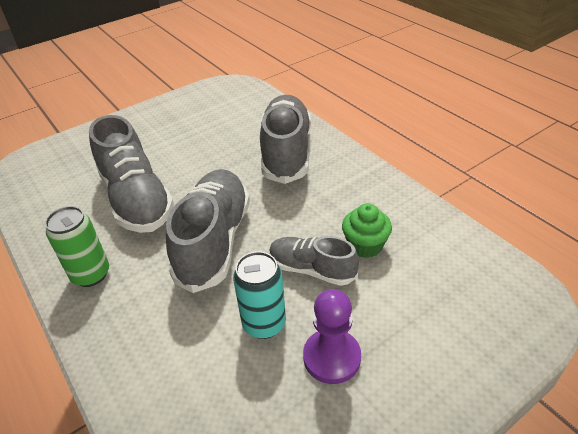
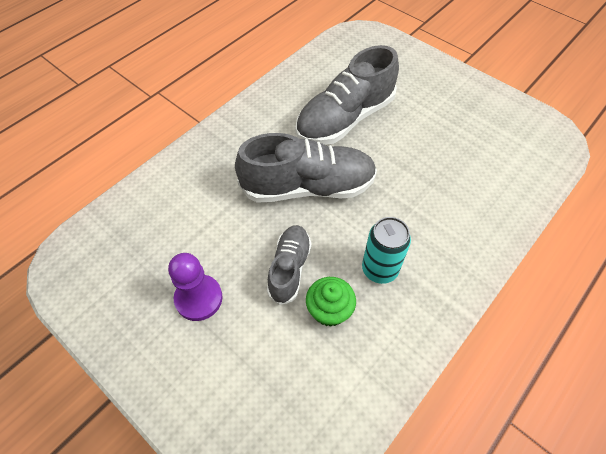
camera: 75 degrees right, 15 degrees up
green can [45,206,109,287] -> none
turquoise can [233,251,286,339] -> turquoise can moved to [362,217,411,284]
grey shoe [260,95,311,184] -> none

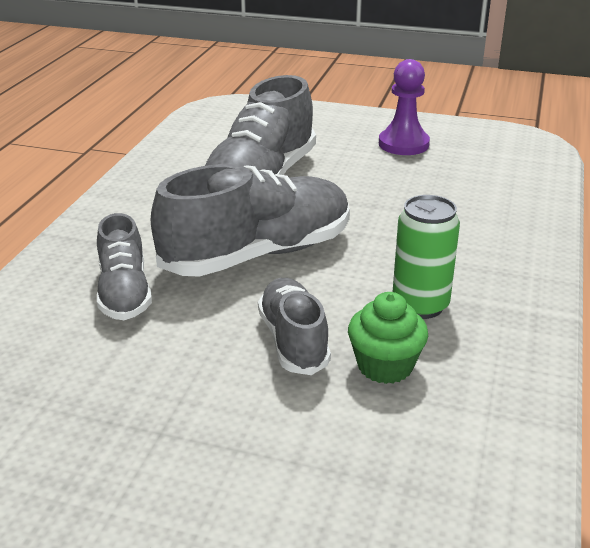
camera: 25 degrees left, 25 degrees down
purple pawn [168,253,223,321] -> purple pawn moved to [379,59,430,155]
turquoise can [362,217,411,284] -> green can [393,195,460,319]
none -> grey shoe [97,213,152,320]

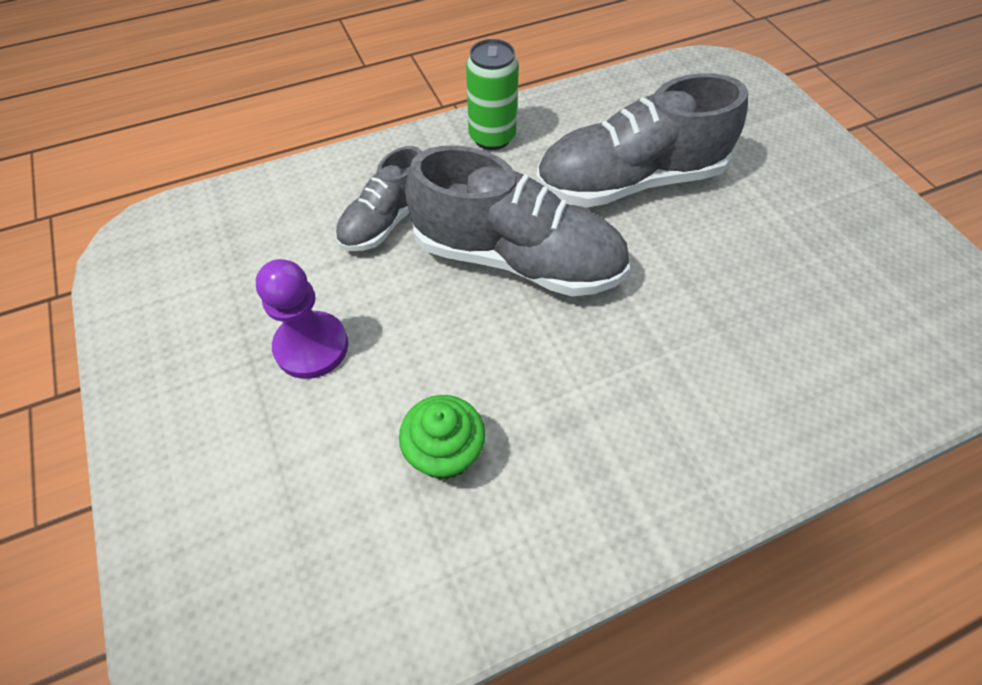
camera: 50 degrees right, 25 degrees up
grey shoe [258,278,331,375] -> none
purple pawn [379,59,430,155] -> purple pawn moved to [256,259,348,379]
green can [393,195,460,319] -> green can moved to [466,39,519,150]

